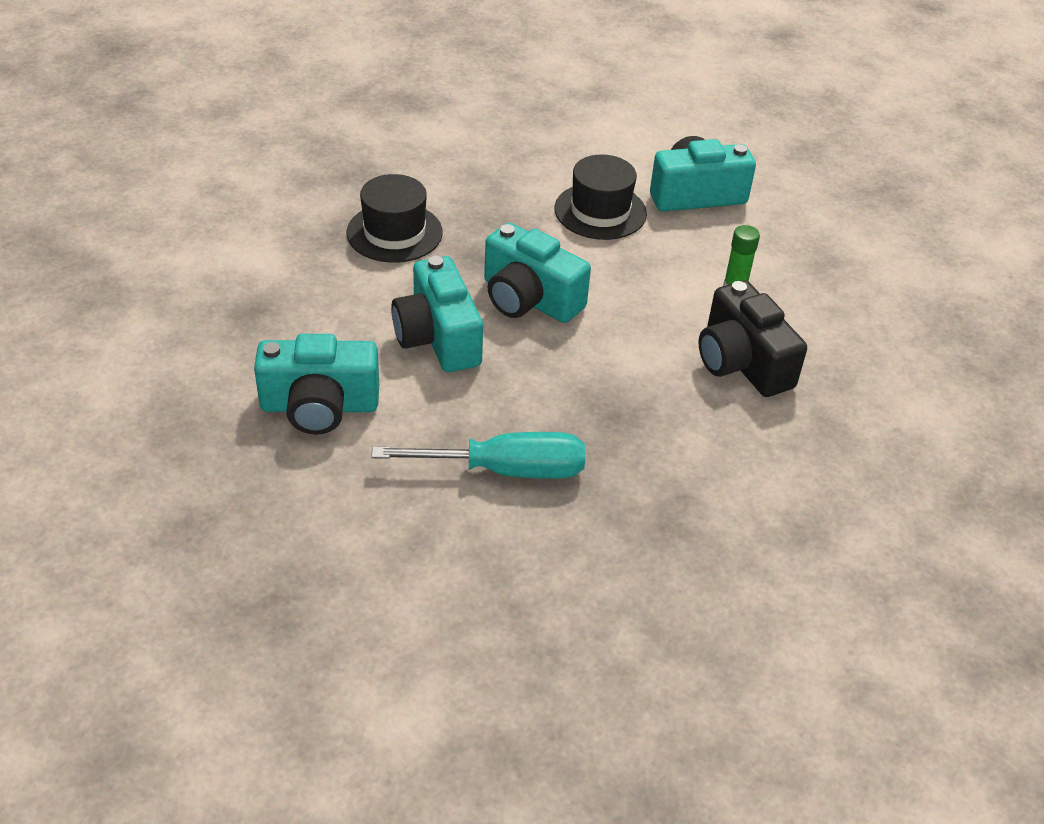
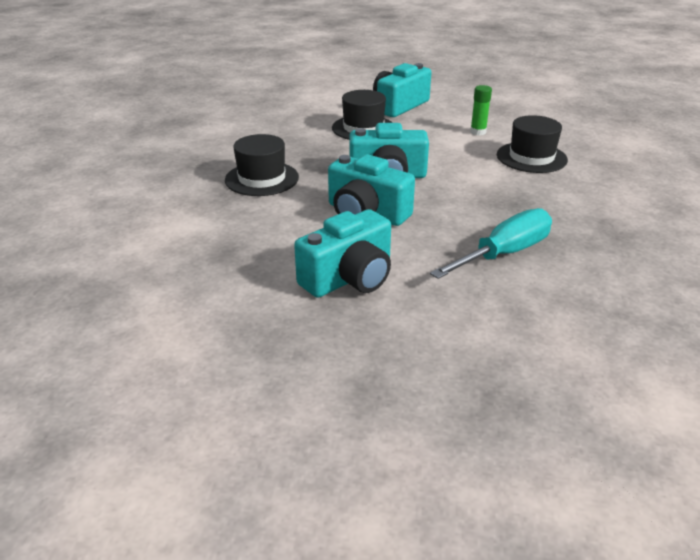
camera: 35 degrees left, 10 degrees down
black camera [698,280,807,397] -> black hat [497,115,568,173]

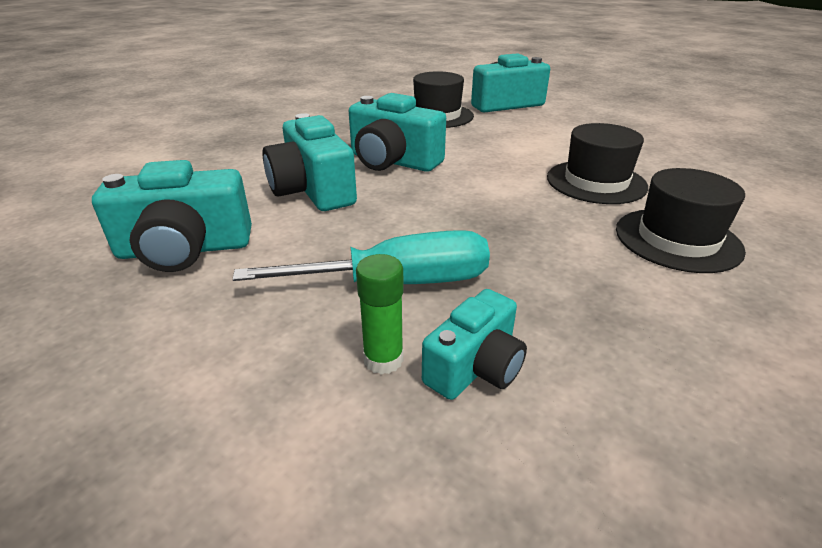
camera: 30 degrees right, 0 degrees up
black hat [225,134,299,196] -> black hat moved to [616,168,746,273]
green glue stick [470,85,492,135] -> green glue stick moved to [356,254,404,375]
none -> turquoise camera [422,289,527,400]

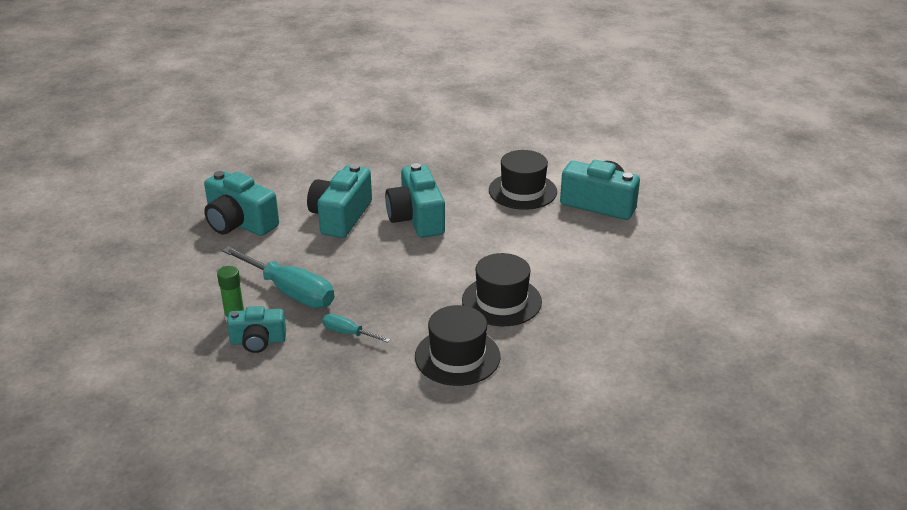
camera: 45 degrees right, 0 degrees up
none -> turquoise screwdriver [322,314,390,343]

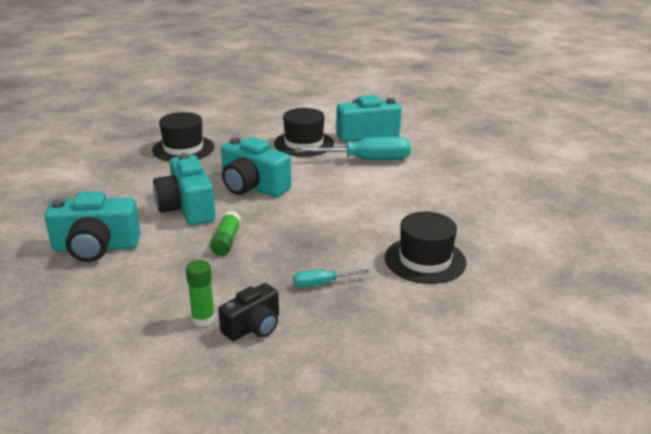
camera: 40 degrees left, 5 degrees down
turquoise screwdriver [222,246,334,308] -> turquoise screwdriver moved to [295,136,411,160]
turquoise camera [227,306,286,353] -> black camera [218,283,279,341]
black hat [462,253,542,326] -> black hat moved to [152,112,214,161]
none -> green glue stick [210,211,241,256]

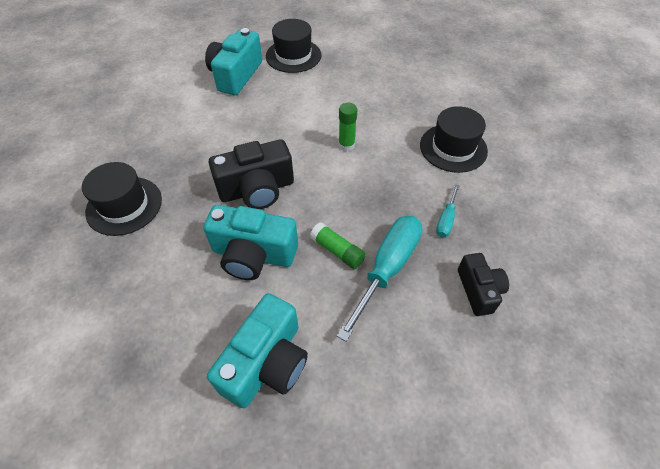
camera: 55 degrees left, 25 degrees up
green glue stick [186,260,215,327] -> green glue stick moved to [338,103,357,151]
turquoise camera [221,137,291,197] -> black camera [209,139,294,209]
black hat [274,108,334,157] -> black hat moved to [266,19,321,73]
turquoise screwdriver [295,136,411,160] -> turquoise screwdriver moved to [337,216,422,342]

